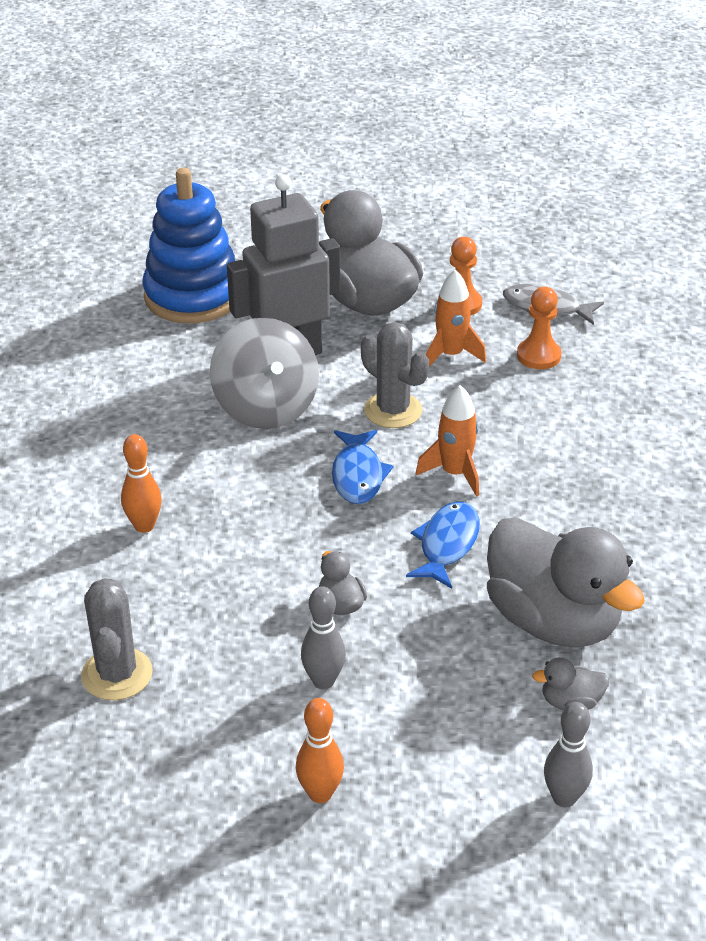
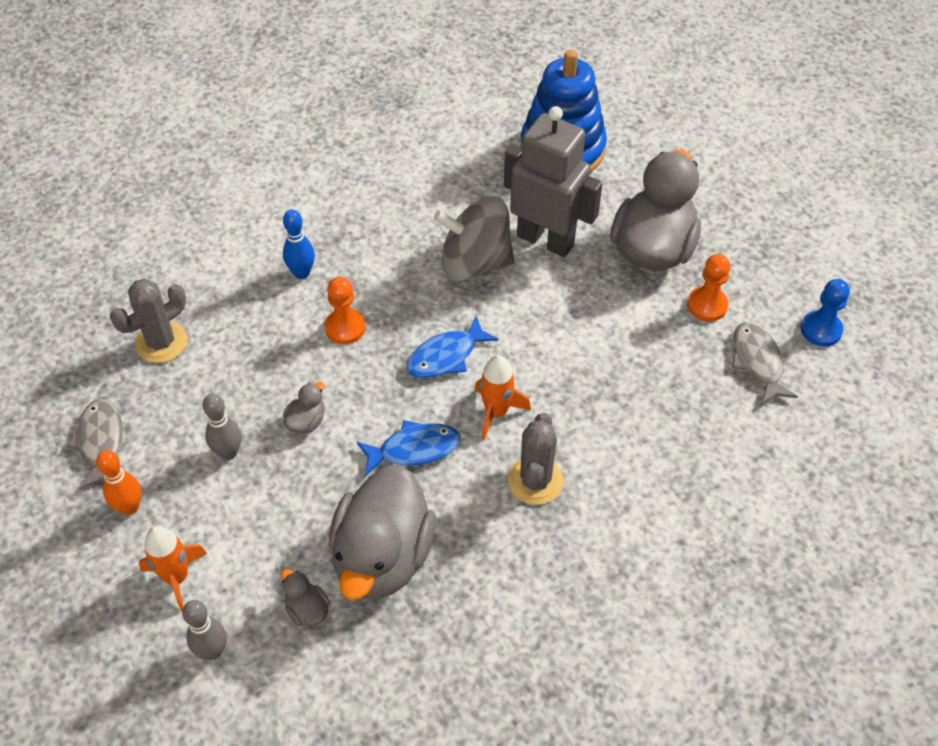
camera: 55 degrees right, 15 degrees up
orange bowling pin [121,434,162,533] -> blue bowling pin [283,209,315,279]
grey spinning top [210,318,319,429] -> grey spinning top turned 60 degrees clockwise [434,196,515,282]
grey cactus [361,322,429,428] -> grey cactus moved to [508,413,564,505]
orange rocket [426,270,486,367] -> orange rocket moved to [139,526,207,612]
orange pawn [517,287,561,369] -> orange pawn moved to [324,277,366,344]
none -> grey fish [67,399,123,490]
none -> blue pawn [801,279,850,347]

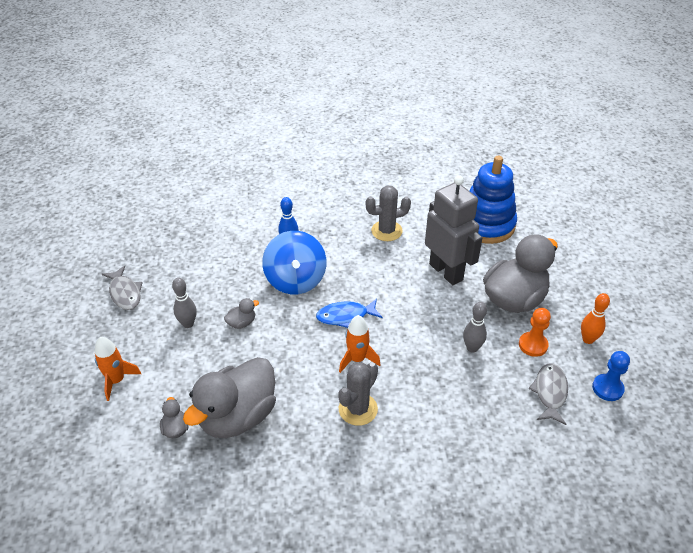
camera: 25 degrees right, 10 degrees down
grey fish [67,399,123,490] -> grey fish turned 135 degrees clockwise [102,265,143,310]
orange bowling pin [96,450,141,515] -> orange bowling pin moved to [581,293,610,344]
grey cactus [110,278,187,363] -> grey cactus moved to [366,185,411,241]
grey bowling pin [182,600,226,660] -> grey bowling pin moved to [463,302,487,353]
orange pawn [324,277,366,344] -> blue spinning top [262,231,326,294]
blue fish [357,420,461,477] -> none
grey spinning top [434,196,515,282] -> none

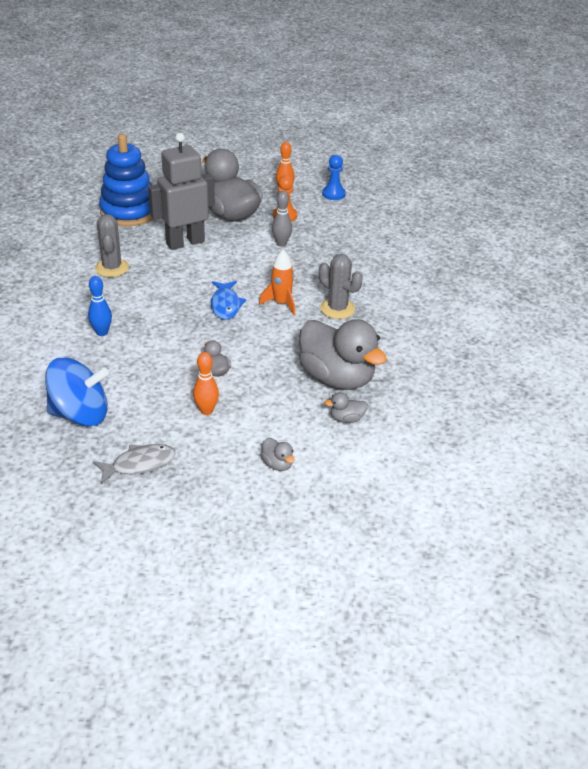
camera: 85 degrees left, 5 degrees down
orange rocket [95,337,141,401] -> grey duck [261,438,295,471]
grey bowling pin [172,278,197,328] -> orange bowling pin [193,352,219,415]
blue spinning top [262,231,326,294] -> blue spinning top moved to [45,358,109,427]
grey fish [529,363,568,425] -> none

